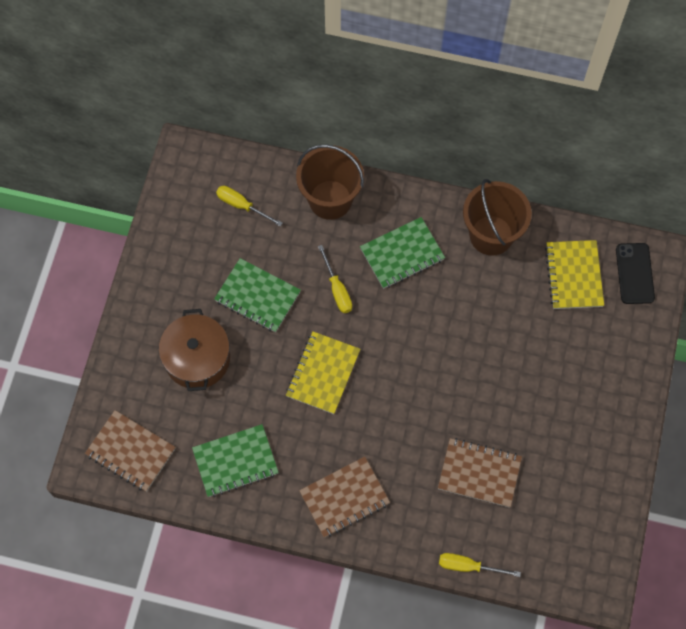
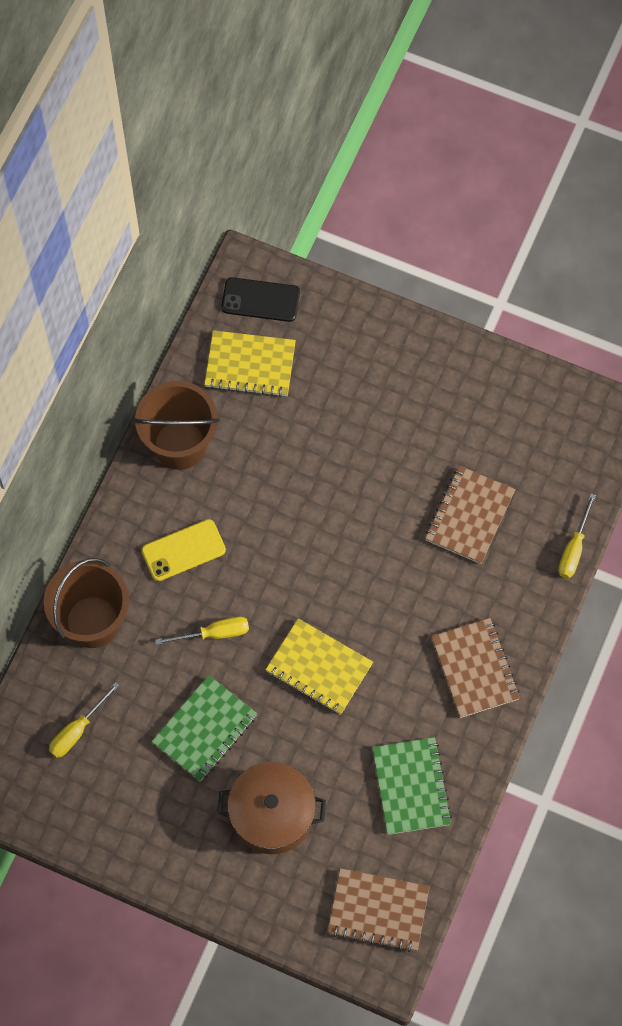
camera: 80 degrees left, 0 degrees up
brown notebook [85,410,176,492] -> brown notebook turned 60 degrees clockwise [327,868,430,952]
green notebook [360,217,445,289] -> yellow phone [142,519,226,581]

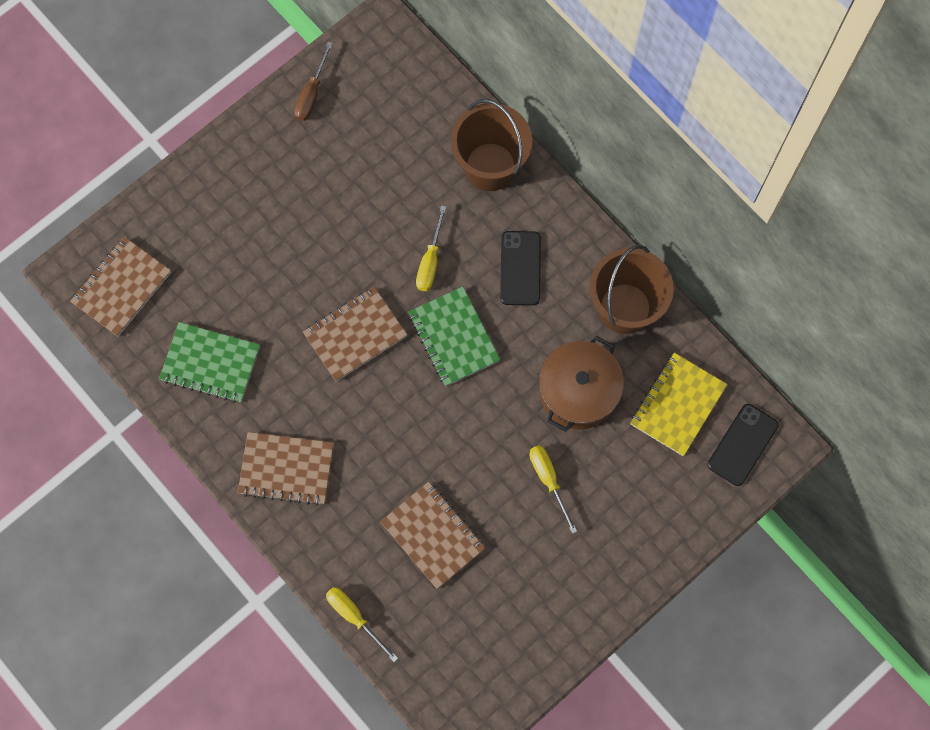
camera: 115 degrees right, 5 degrees up
yellow screwdriver [49,682,120,758] -> yellow screwdriver moved to [529,445,577,534]
yellow phone [142,519,226,581] -> black phone [500,231,541,306]
green notebook [151,675,257,781] -> green notebook moved to [408,286,500,387]
brown pot [217,762,326,854] -> brown pot moved to [539,336,624,432]
yellow notebook [265,618,373,715] -> brown notebook [303,287,407,382]
none -> brown screwdriver [294,42,333,121]

